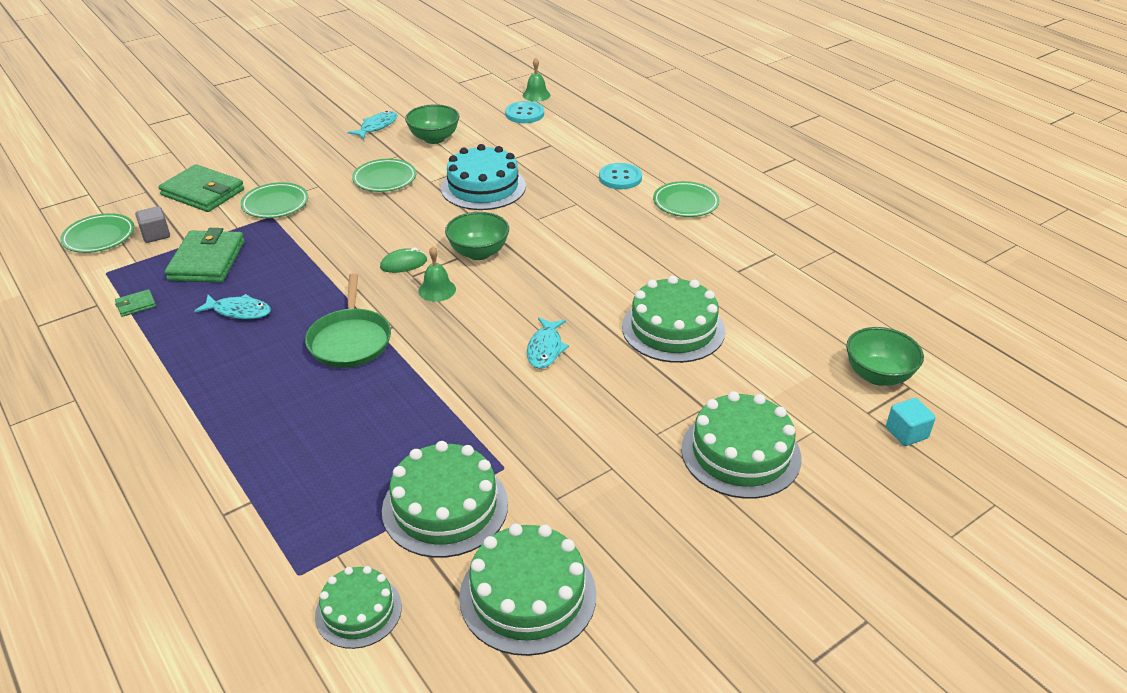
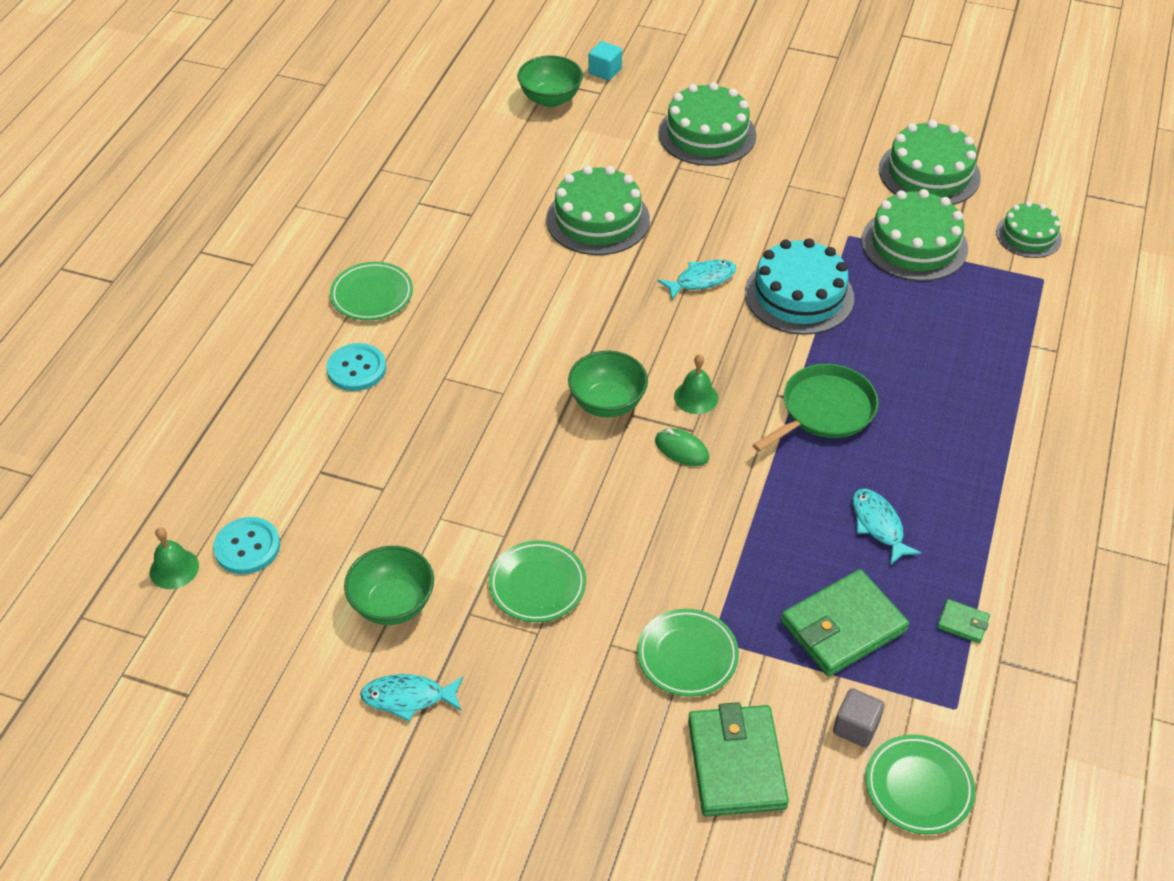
camera: 125 degrees left, 10 degrees up
turquoise cake [441,144,526,210] -> turquoise cake moved to [745,238,854,335]

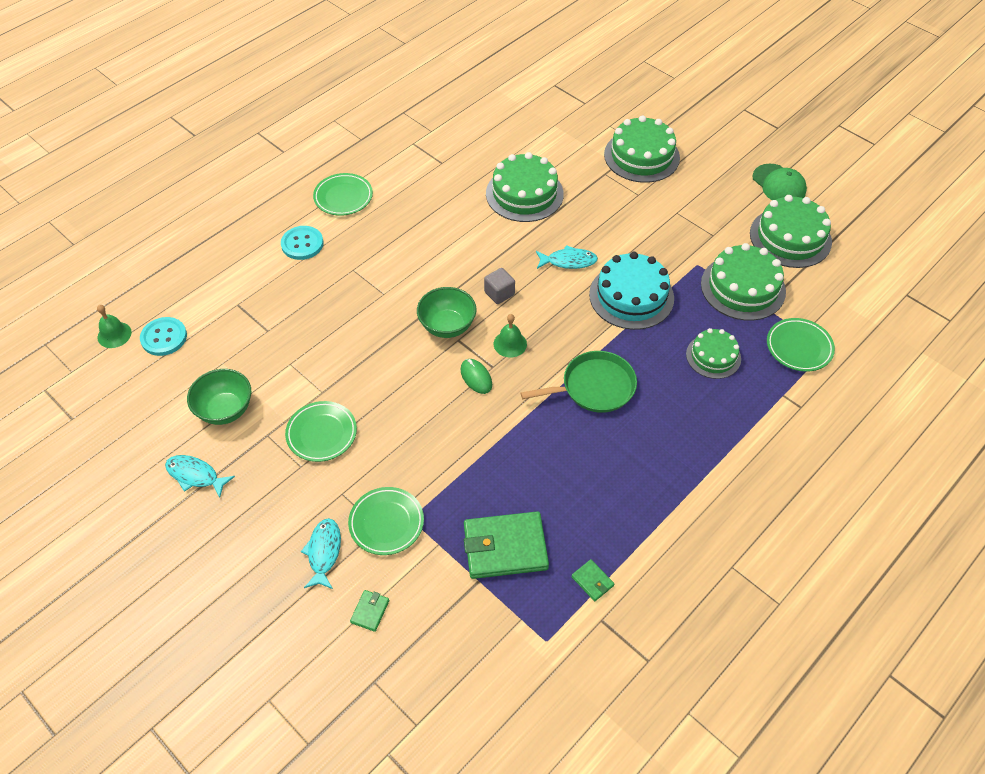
camera: 25 degrees right, 5 degrees up
green bowl [517,55,583,107] -> none
turquoise cube [589,41,622,80] -> none
green wallet [688,702,789,817] -> green wallet [350,590,389,632], size x0.44
grey cube [833,688,885,748] -> grey cube moved to [484,268,515,304]
turquoise fish [853,489,921,565] -> turquoise fish moved to [301,518,341,589]
green plate [866,735,975,834] -> green plate moved to [767,318,835,372]
green cake [996,201,1062,258] -> green cake moved to [686,328,741,379]
none -> green cap [752,164,807,200]

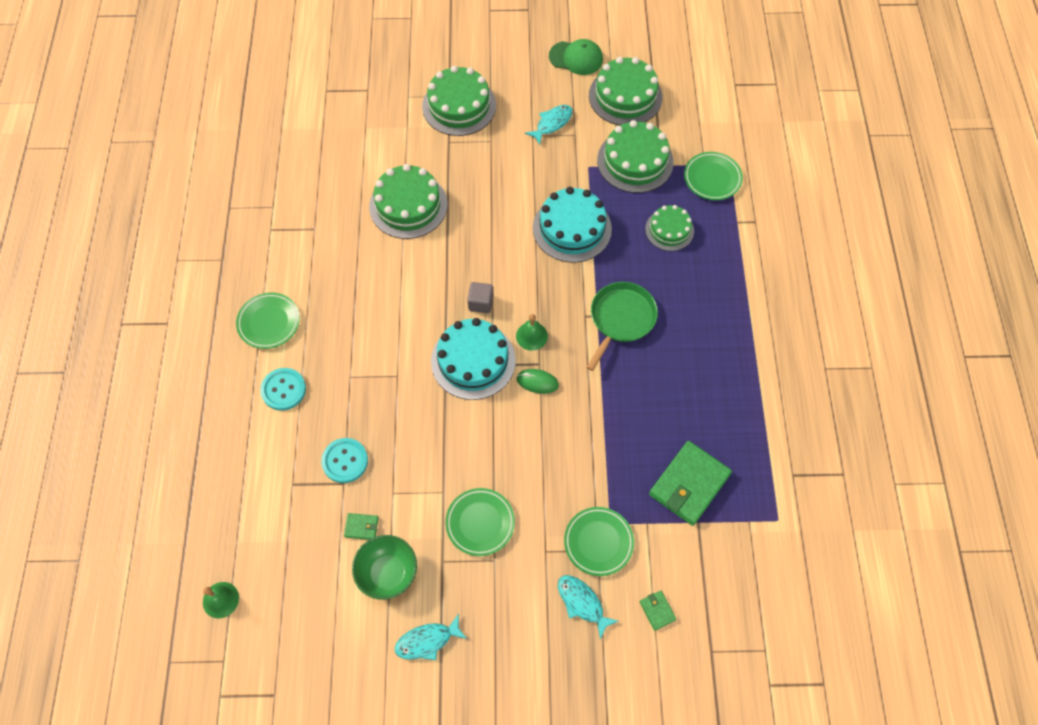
camera: 45 degrees left, 10 degrees up
turquoise button [140,317,187,356] -> turquoise button moved to [321,438,368,483]
green bowl [417,287,476,338] -> turquoise cake [431,318,516,400]
turquoise fish [536,245,598,269] -> turquoise fish moved to [525,105,573,145]
green wallet [571,559,614,601] -> green wallet moved to [344,513,379,540]

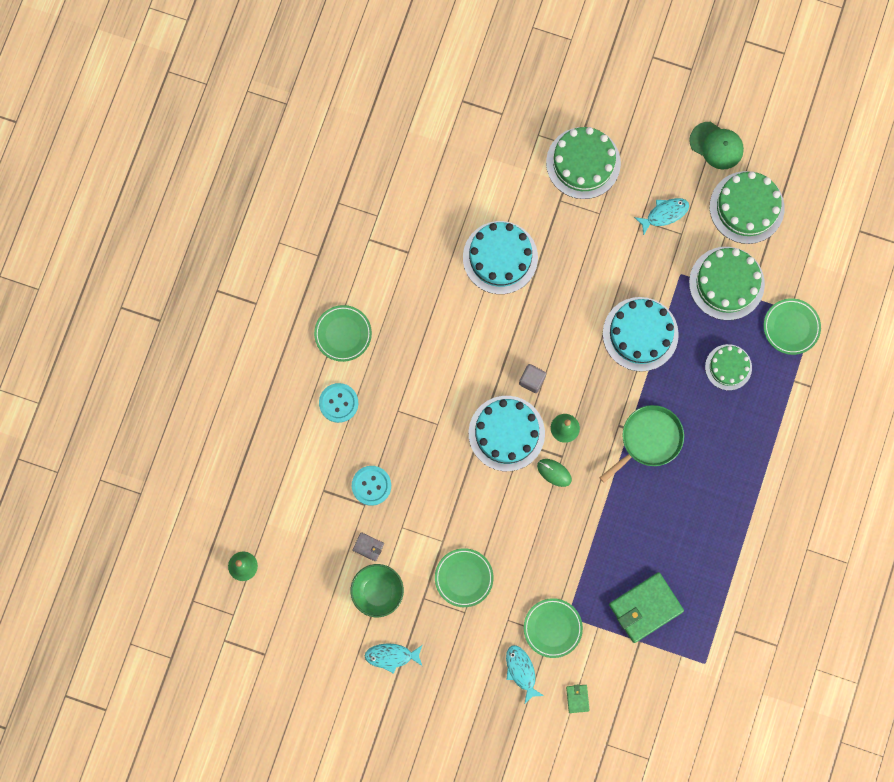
camera: 20 degrees right, 15 degrees up
green wallet [344,513,379,540] -> grey wallet [352,532,384,561]
green cake [369,164,448,239] -> turquoise cake [463,221,538,294]

